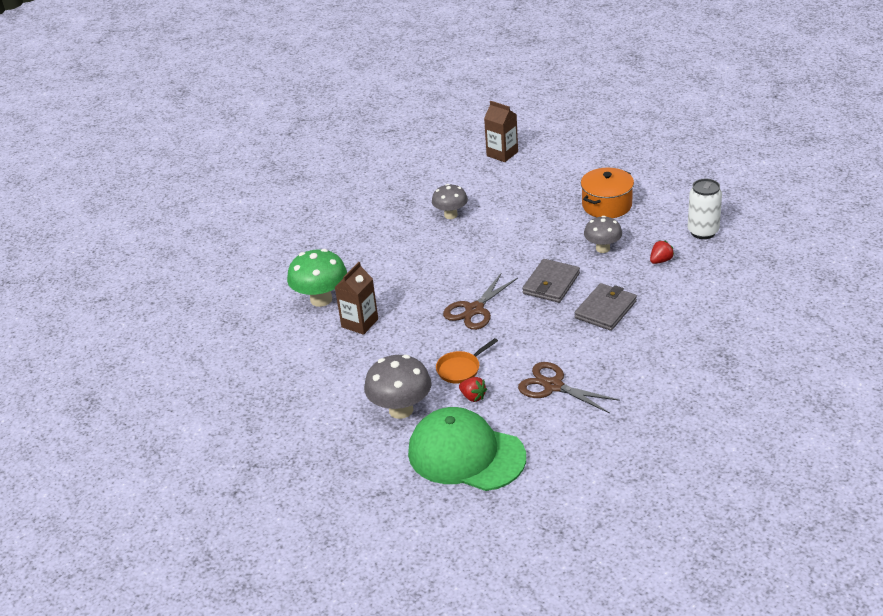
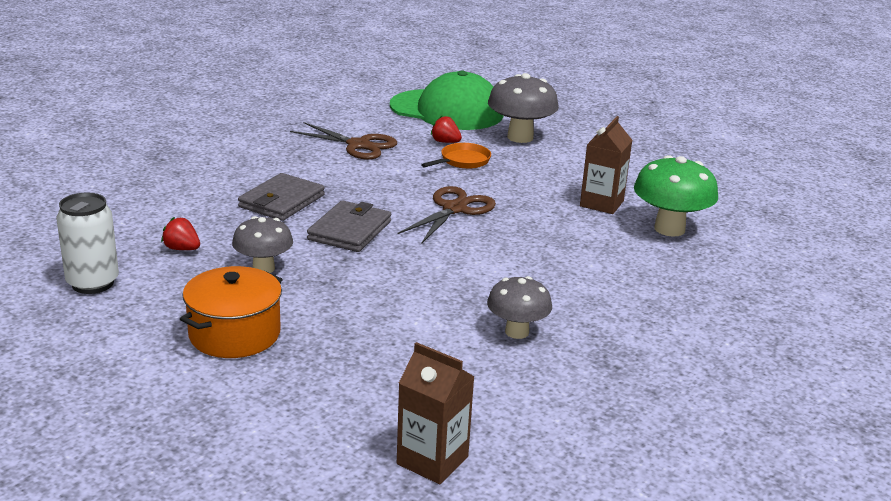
camera: 170 degrees right, 10 degrees down
red strawberry [650,240,674,264] -> red strawberry turned 75 degrees clockwise [161,217,200,250]

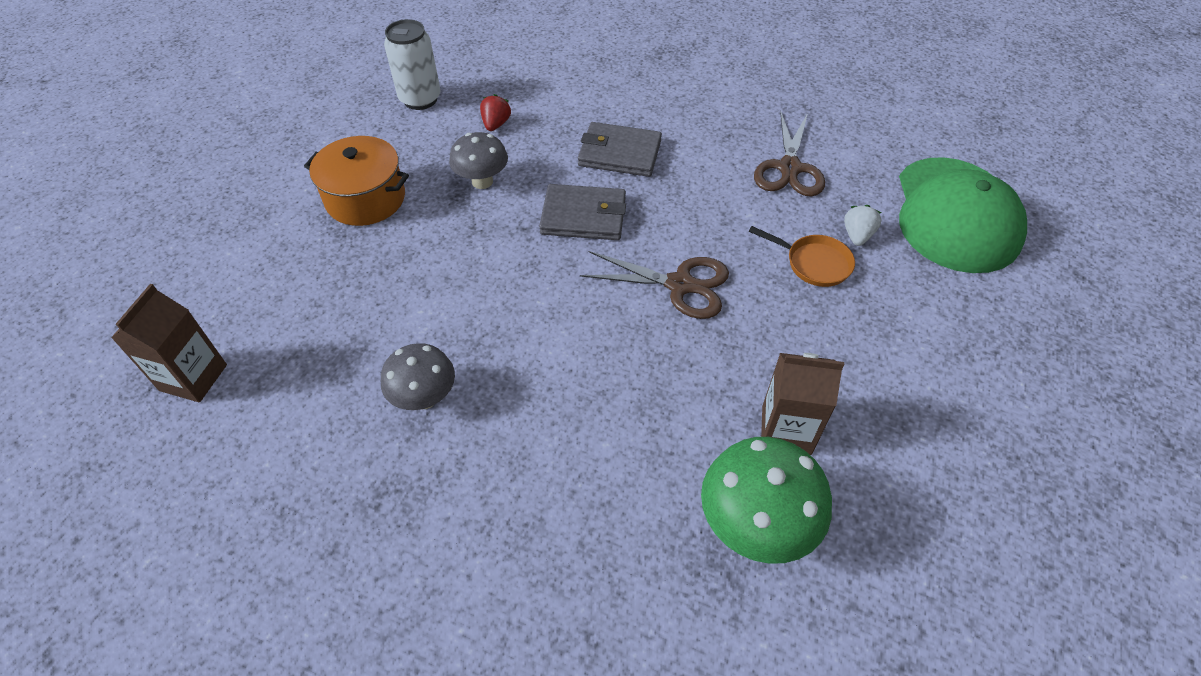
camera: 75 degrees right, 25 degrees up
red strawberry [431,116,462,143] -> white strawberry [844,205,881,246]
grey mushroom [488,73,559,143] -> none

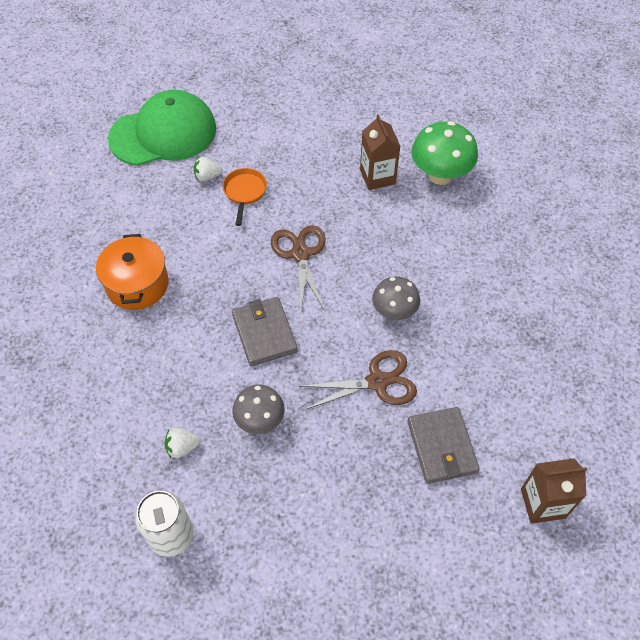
camera: 115 degrees left, 5 degrees up
orange pot [304,136,409,226] -> orange pot moved to [96,234,169,310]
grey mushroom [381,343,455,410] -> grey mushroom moved to [372,276,420,320]
red strawberry [480,94,511,131] -> white strawberry [165,428,201,458]
grey wallet [578,122,662,177] -> grey wallet moved to [407,407,480,484]
brown scissors [754,111,825,197] -> brown scissors moved to [299,350,417,410]

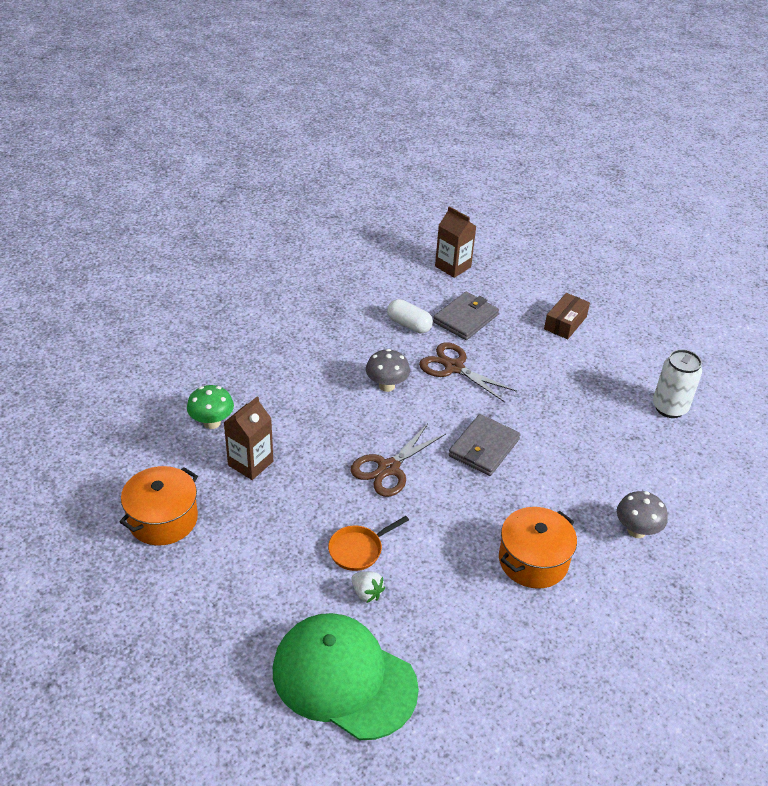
camera: 130 degrees left, 15 degrees down
white strawberry [165,428,201,458] -> none
grey mushroom [232,385,285,434] -> grey mushroom moved to [617,491,668,538]
green mushroom [411,121,478,185] -> green mushroom [187,385,234,429], size x0.65
none -> orange pot [120,466,198,545]
none -> white capsule [387,299,433,333]
none -> brown box [544,293,590,339]

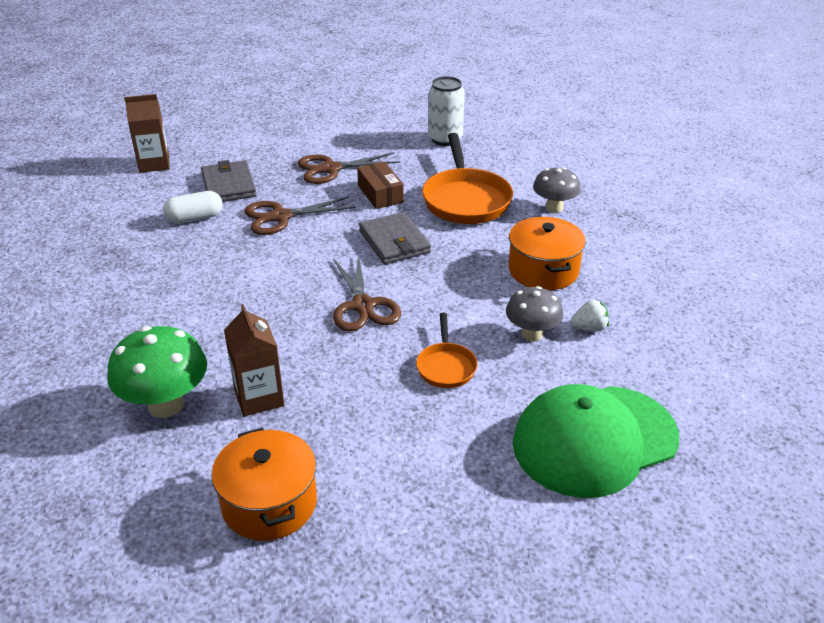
camera: 55 degrees left, 5 degrees down
green mushroom [187,385,234,429] -> green mushroom [107,326,207,418], size x1.53
white strawberry [351,572,385,603] -> white strawberry moved to [570,299,609,331]
grey mushroom [366,349,410,392] -> grey mushroom moved to [506,286,563,341]
brown box [544,293,590,339] -> brown box moved to [357,162,404,209]
none -> brown scissors [298,152,400,184]
none -> orange pan [422,133,513,224]

